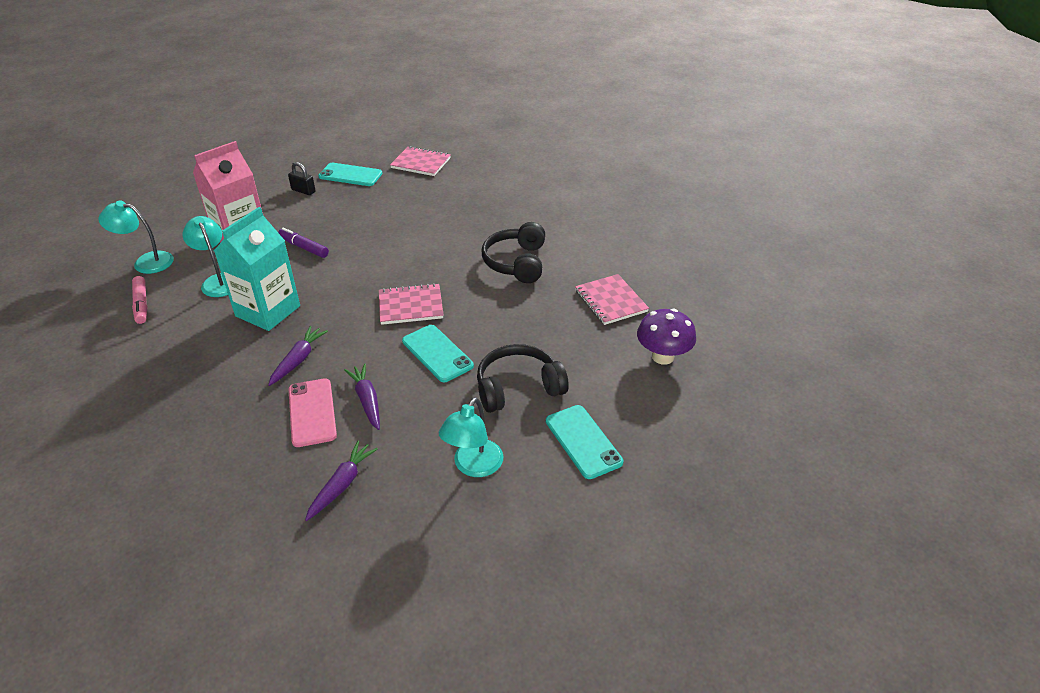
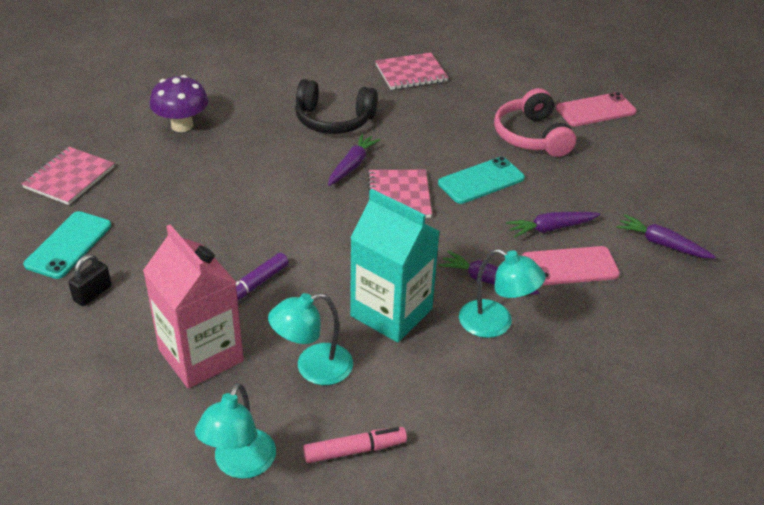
camera: 85 degrees left, 0 degrees up
turquoise lamp [439,397,503,477] -> turquoise lamp moved to [459,249,546,338]
black headphones [477,344,569,413] -> pink headphones [494,88,576,157]
turquoise phone [546,405,623,479] -> pink phone [556,92,637,126]
purple mushroom [637,309,696,364] -> purple mushroom moved to [150,75,208,132]
none -> purple carrot [328,133,381,186]

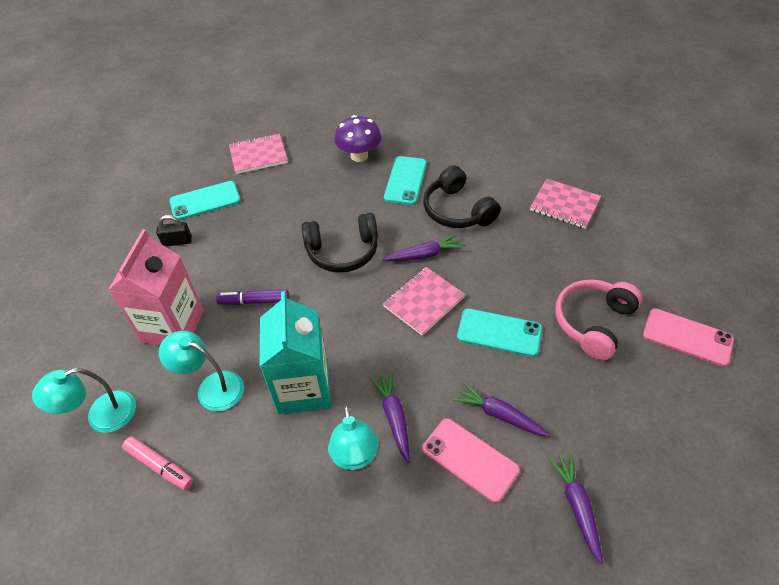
camera: 50 degrees right, 10 degrees up
none -> black headphones [302,213,378,273]
none -> turquoise phone [384,156,427,205]

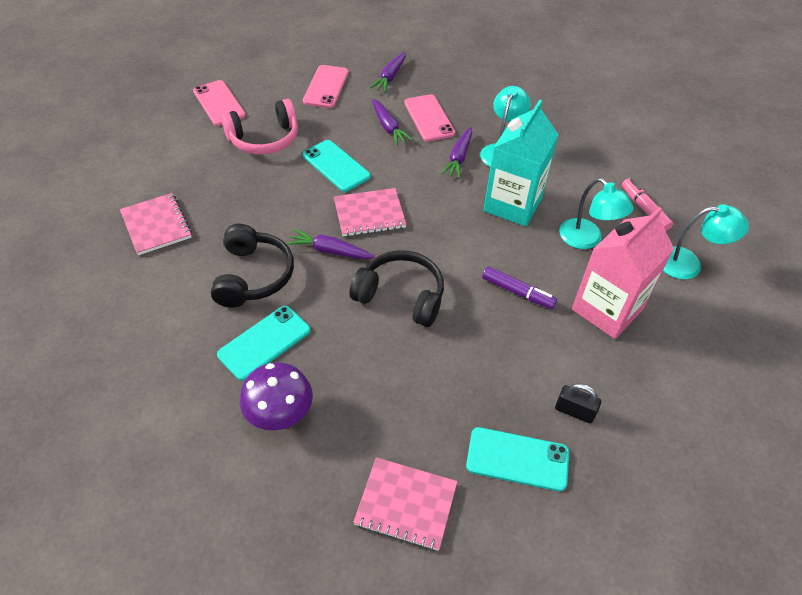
camera: 150 degrees left, 0 degrees up
none -> pink phone [303,65,349,108]

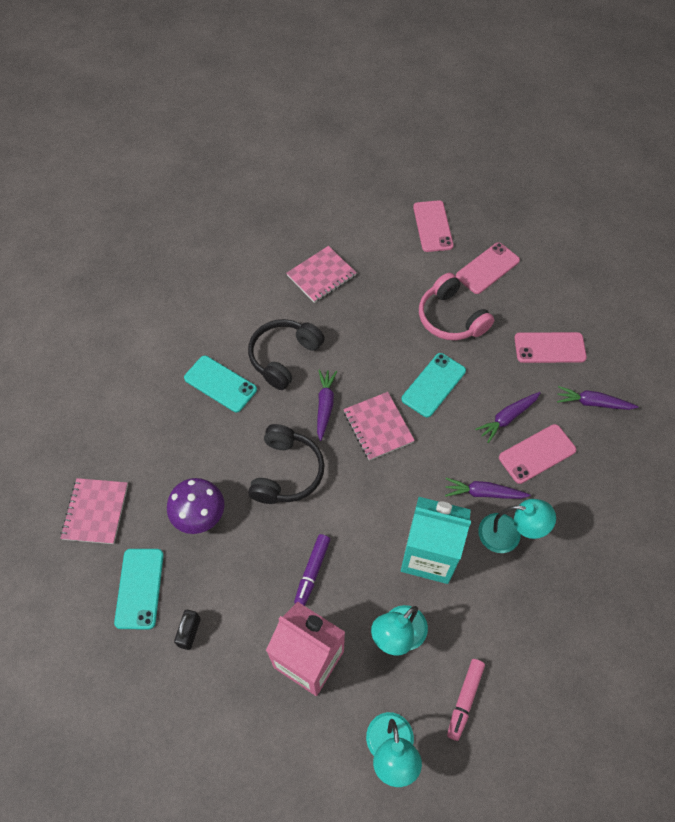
camera: 80 degrees right, 10 degrees up
black headphones [211,224,294,308] -> black headphones turned 135 degrees clockwise [248,319,325,390]
purple mushroom [240,362,313,431] -> purple mushroom moved to [167,478,224,534]
pink marker [622,178,673,231] -> pink marker turned 150 degrees clockwise [447,659,485,741]
none -> pink phone [413,200,454,252]

